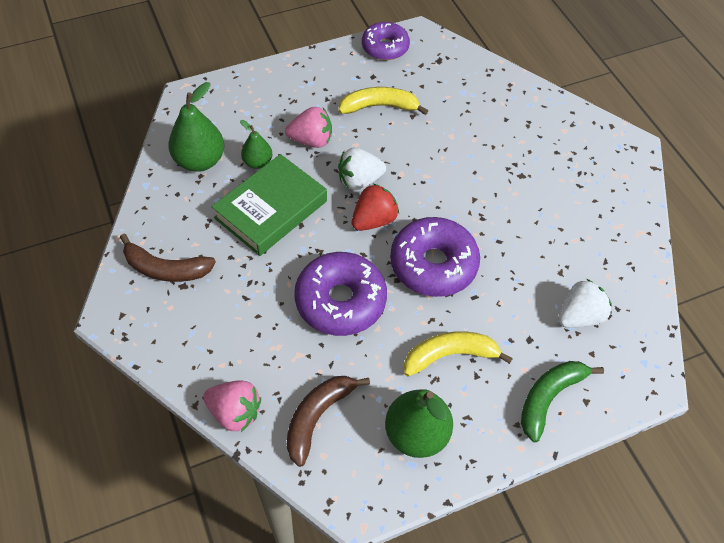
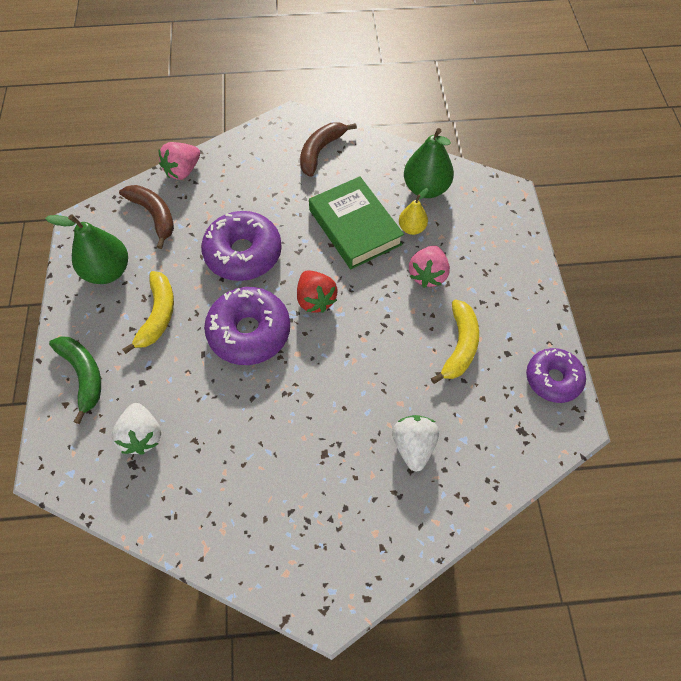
camera: 110 degrees right, 5 degrees up
green pear [240,120,273,169] -> yellow pear [399,188,429,235]
white strawberry [338,148,386,190] -> white strawberry moved to [392,415,439,472]

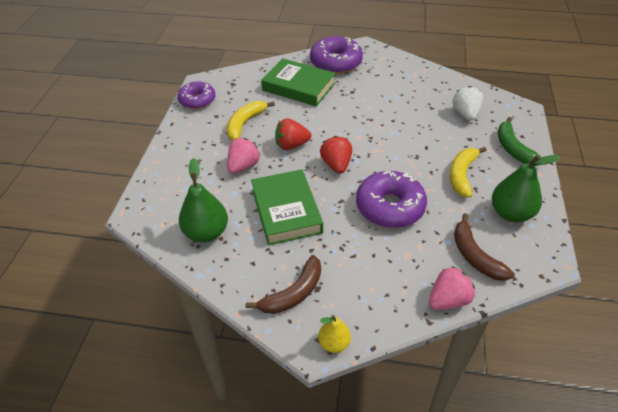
camera: 165 degrees left, 15 degrees down
purple donut [204,287,290,365] -> purple donut moved to [310,36,363,74]
white strawberry [392,415,439,472] -> green book [261,58,336,107]
yellow pear [399,188,429,235] -> yellow pear moved to [318,315,351,353]
none -> red strawberry [275,118,311,150]

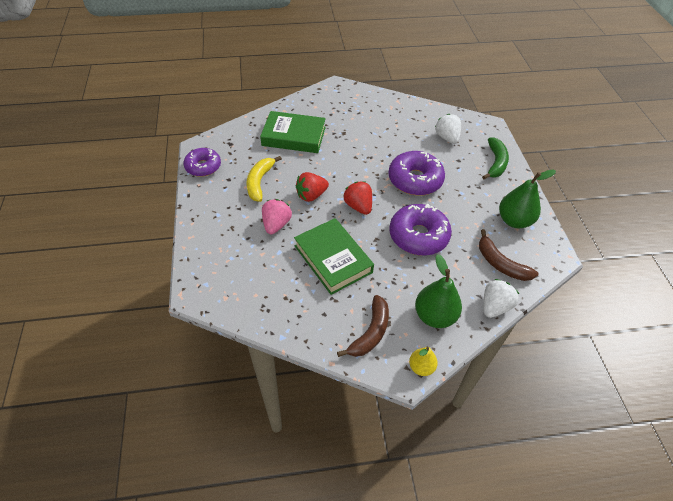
camera: 20 degrees left, 5 degrees up
green pear [179,158,228,242] -> green pear moved to [415,254,462,328]
purple donut [310,36,363,74] -> purple donut moved to [389,151,445,196]
pink strawberry [429,266,475,310] -> white strawberry [483,279,519,318]
yellow banana [450,147,487,198] -> none
green banana [498,117,542,166] -> green banana turned 135 degrees counterclockwise [482,137,509,179]

